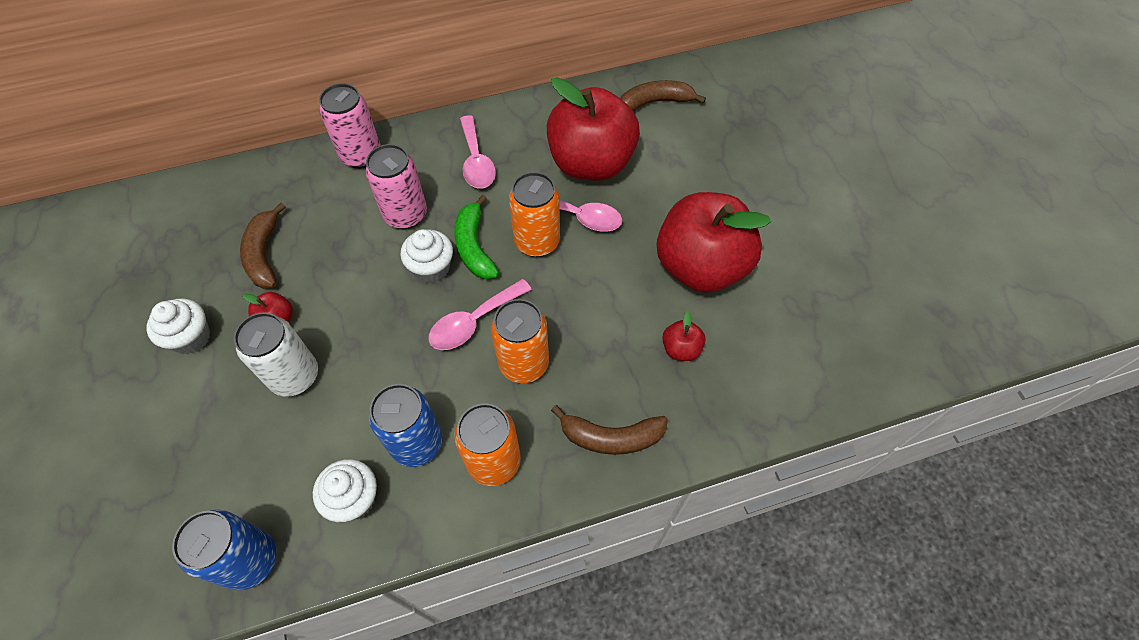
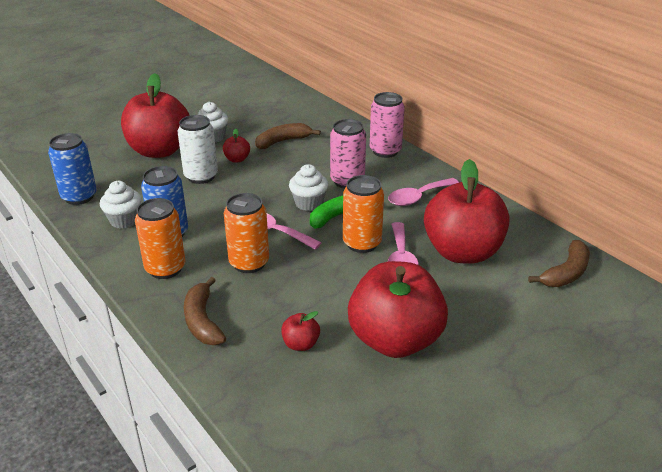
camera: 70 degrees right, 25 degrees down
brown banana [620,80,706,111] -> brown banana turned 75 degrees clockwise [528,240,590,287]
none -> red apple [121,73,190,158]

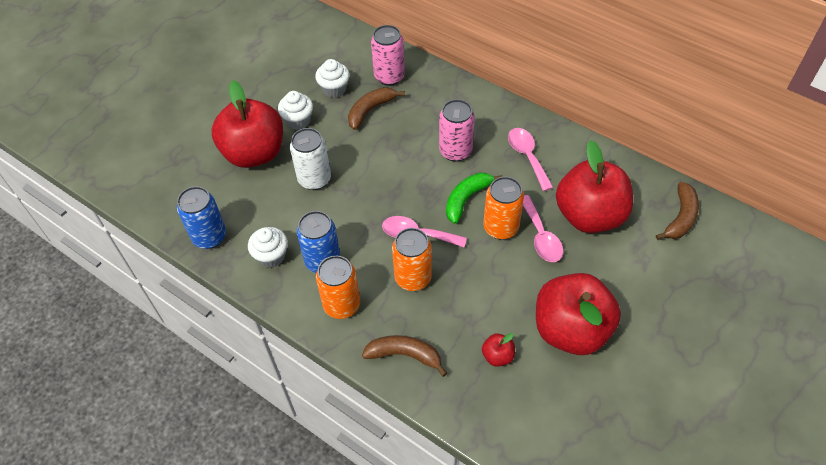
camera: 15 degrees left, 20 degrees up
brown banana [184,277,226,345] -> brown banana turned 135 degrees clockwise [362,335,447,377]
red apple [223,129,250,163] -> none
white cupcake [289,164,328,211] -> white cupcake moved to [315,59,350,98]
pink can [370,92,405,158] -> pink can moved to [371,25,405,86]
pink spoon [388,178,459,206] -> pink spoon turned 120 degrees clockwise [508,128,553,191]

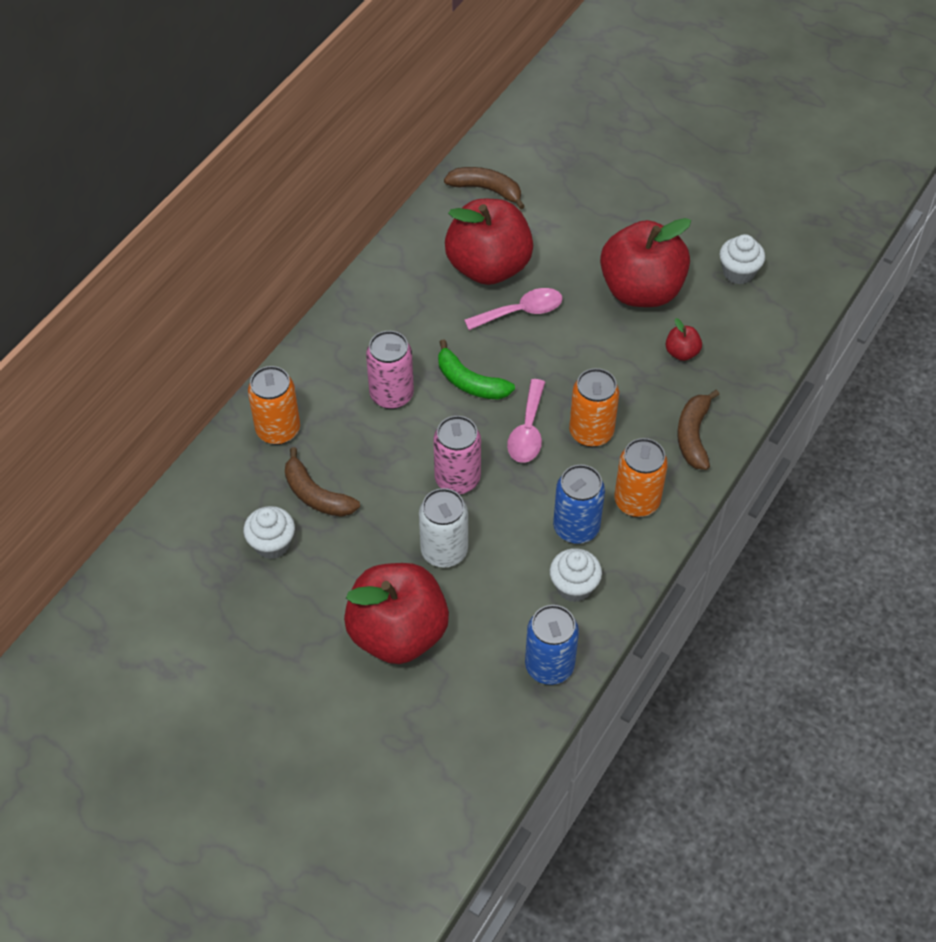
camera: 95 degrees left, 0 degrees up
white cupcake [278,91,313,130] -> white cupcake moved to [720,234,765,284]
pink can [371,25,405,86] -> pink can moved to [433,416,481,495]
orange can [483,177,524,240] -> orange can moved to [248,366,300,445]
pink spoon [508,128,553,191] -> none

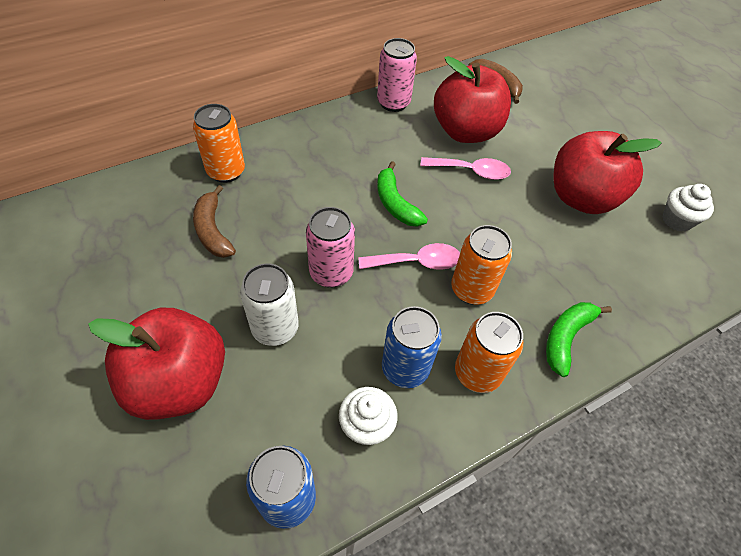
camera: 25 degrees right, 0 degrees up
white cupcake [243,506,295,559] -> none
pink can [366,331,414,409] -> pink can moved to [377,38,417,112]
pink spoon [507,379,545,463] -> pink spoon turned 135 degrees counterclockwise [358,243,460,270]
red apple [666,318,702,361] -> none
brown banana [677,389,720,470] -> green banana [546,302,612,377]

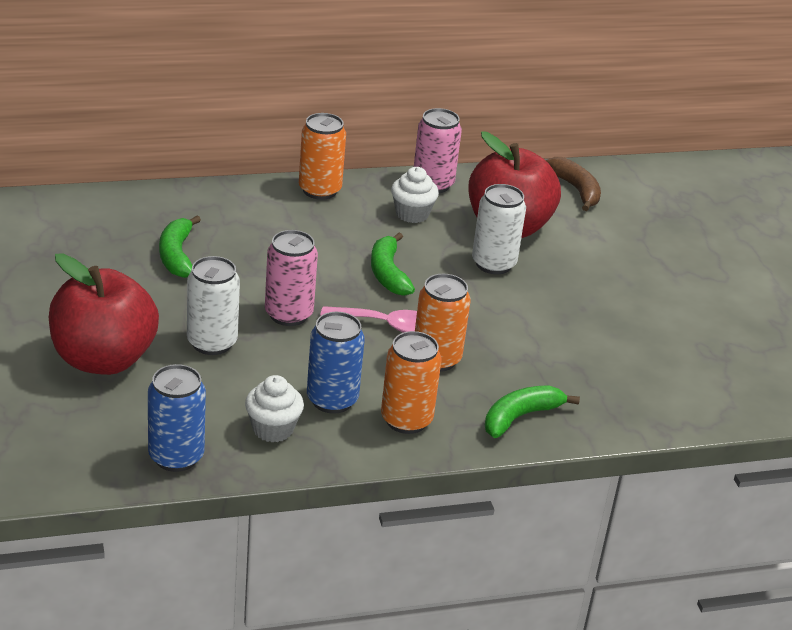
camera: 15 degrees right, 20 degrees down
orange can [193,104,245,183] -> orange can moved to [299,113,346,200]
brown banana [193,185,236,258] -> green banana [159,216,201,278]
pink spoon [420,157,511,180] -> white can [472,184,526,274]
red apple [553,131,662,214] -> none
white cupcake [662,184,714,232] -> white cupcake moved to [391,167,439,223]

